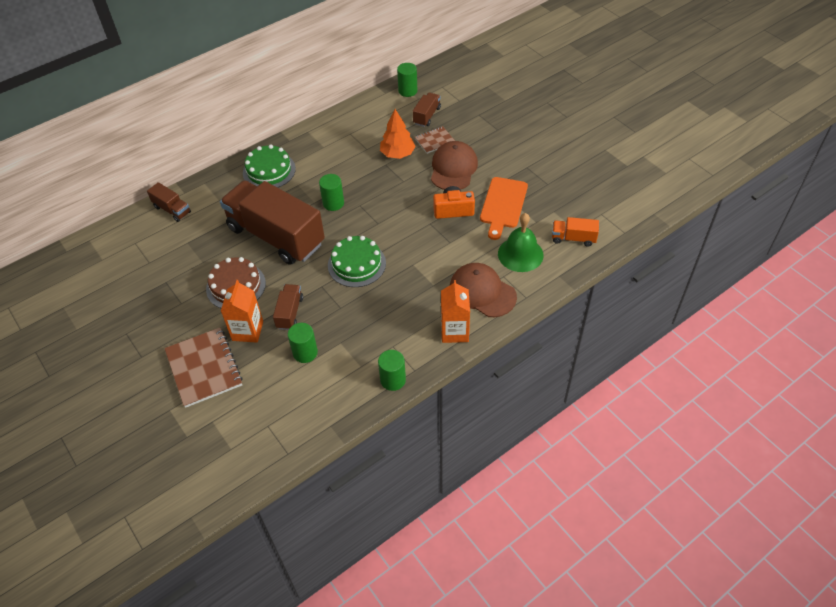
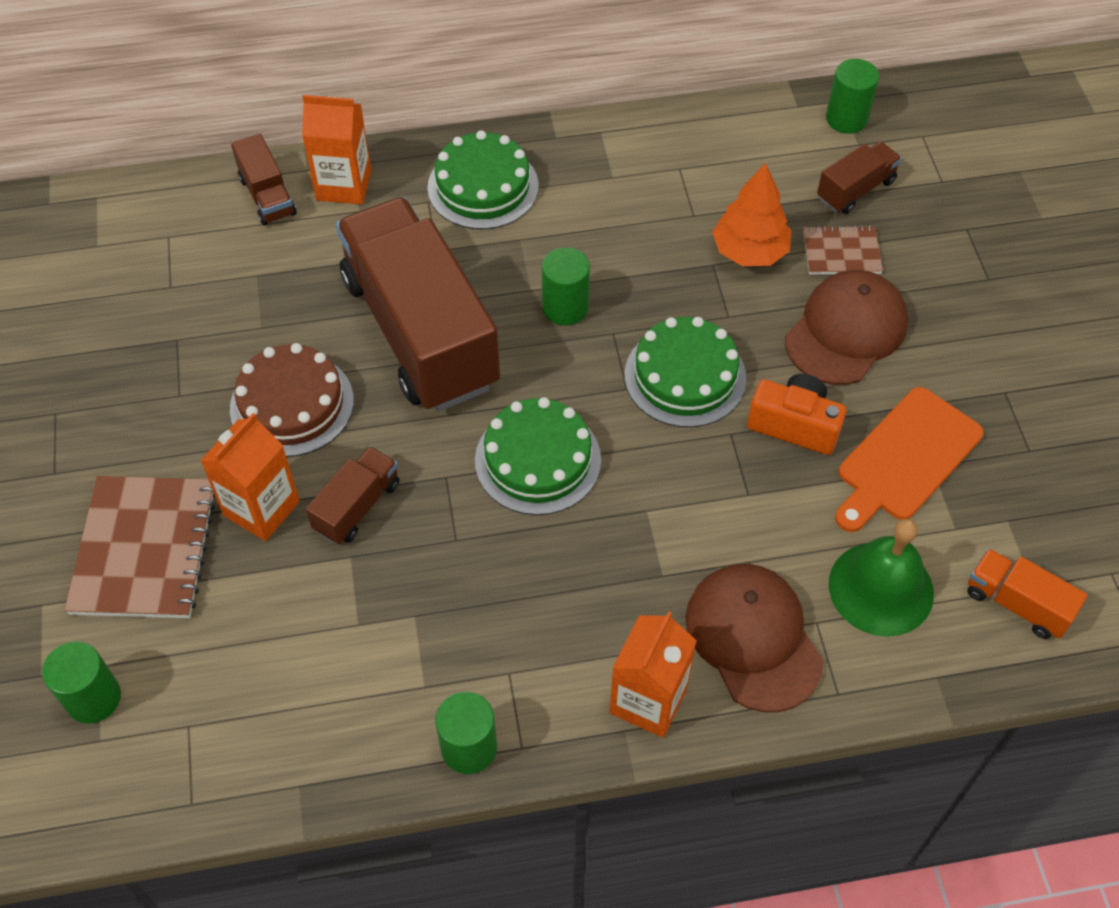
camera: 25 degrees right, 5 degrees up
green cylinder [288,323,318,363] -> green cylinder moved to [42,641,121,724]
none -> orange carton [302,95,371,205]
none -> green cake [625,317,746,427]

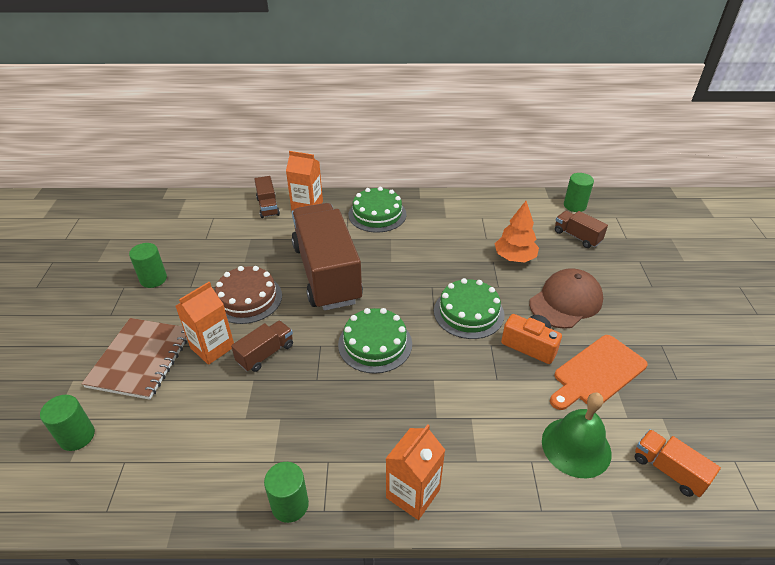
camera: 10 degrees right, 15 degrees down
green cylinder [542,247,590,325] -> green cylinder moved to [129,243,167,288]
brown cap [685,564,824,712] -> none
brown notebook [803,225,883,275] -> none
brown truck [817,142,902,214] -> brown truck turned 105 degrees counterclockwise [555,211,608,248]

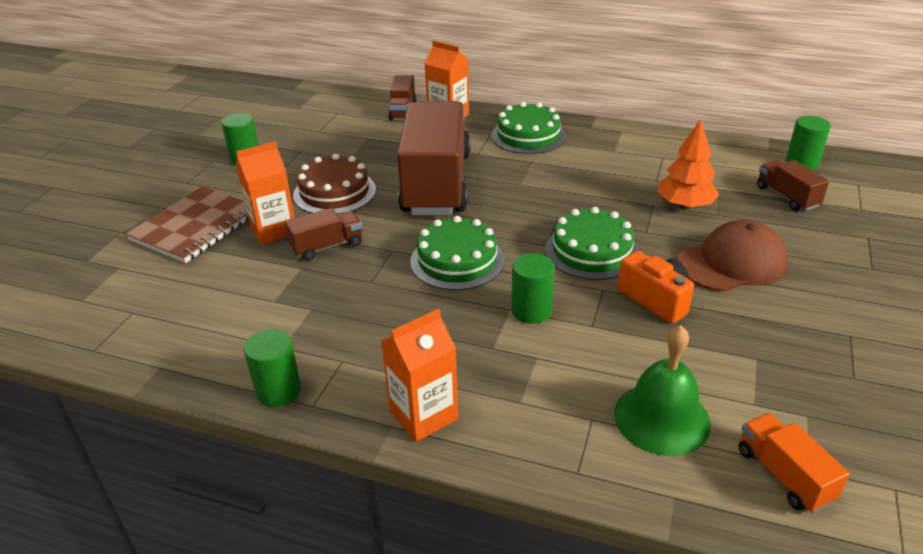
camera: 20 degrees right, 5 degrees down
green cylinder [40,395,95,451] -> green cylinder moved to [511,253,555,324]
orange cutting board [550,335,648,410] -> none

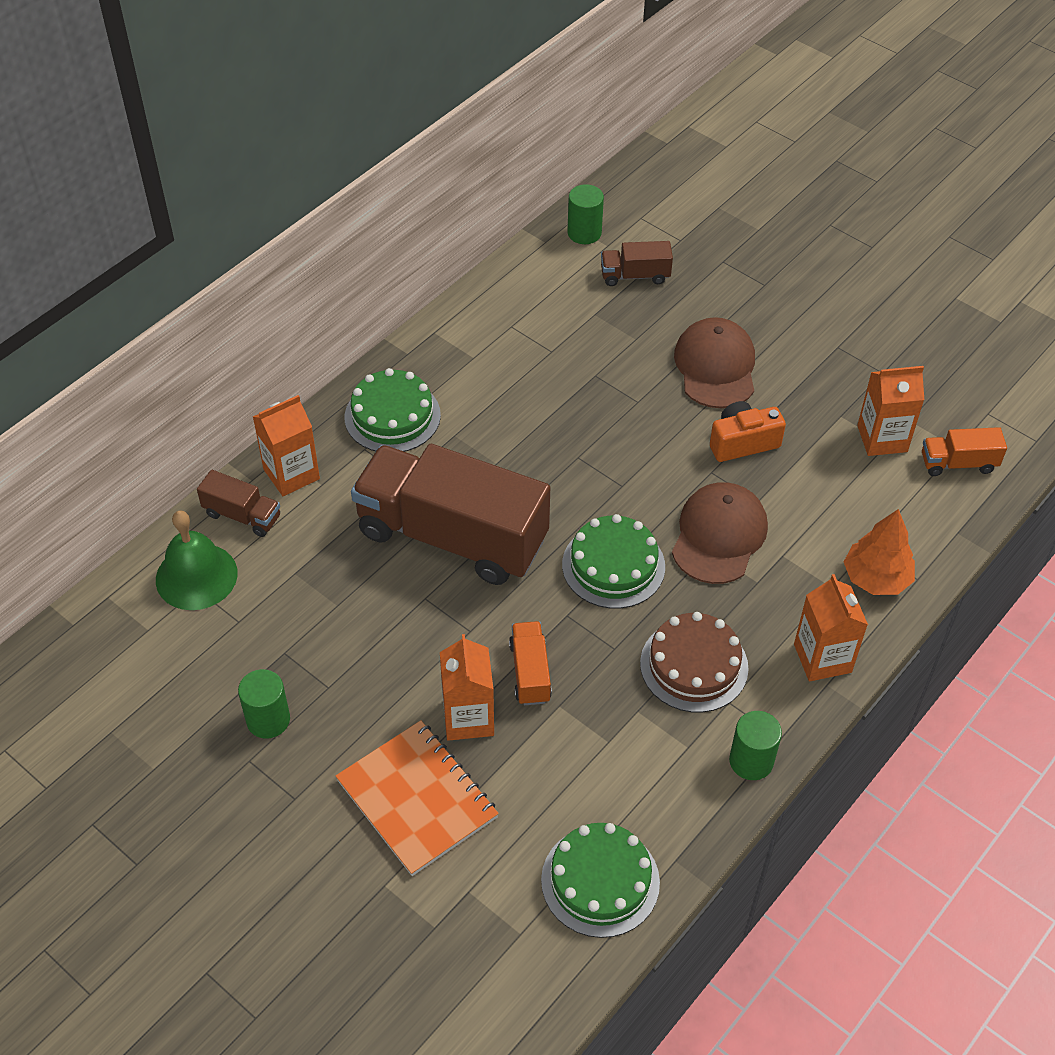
camera: 70 degrees left, 15 degrees up
brown notebook [126,186,249,263] -> orange notebook [336,720,499,876]
brown truck [285,208,362,260] -> orange truck [509,621,552,705]
brown cake [293,154,376,215] -> brown cake moved to [640,612,749,713]
green cylinder [511,253,555,324] -> brown cap [672,483,768,584]
green cake [545,207,639,280] -> green cake moved to [541,823,660,938]
green bell [614,325,711,456] -> green bell moved to [156,511,238,610]
orange tree [658,119,719,209] -> orange tree moved to [844,509,915,595]
none -> orange carton [857,366,924,456]

